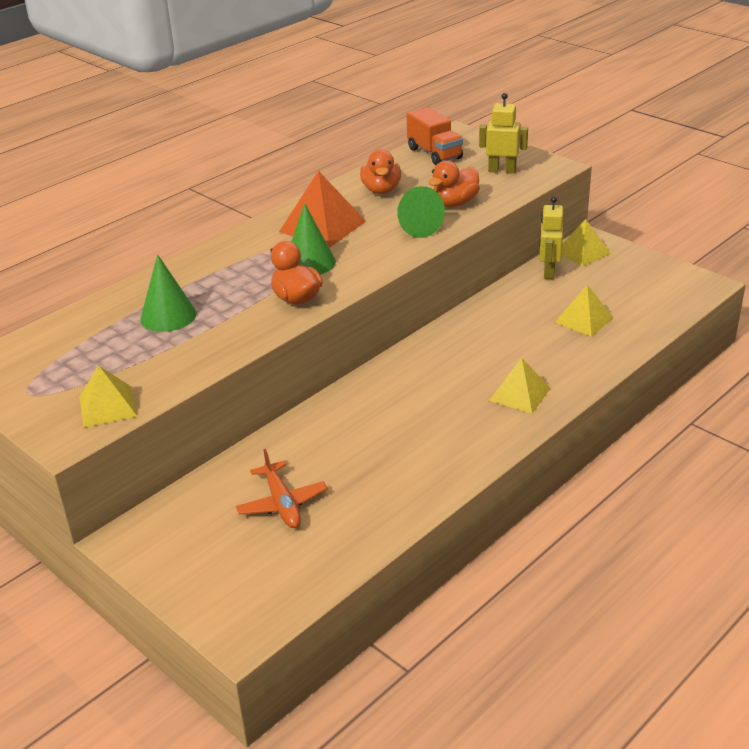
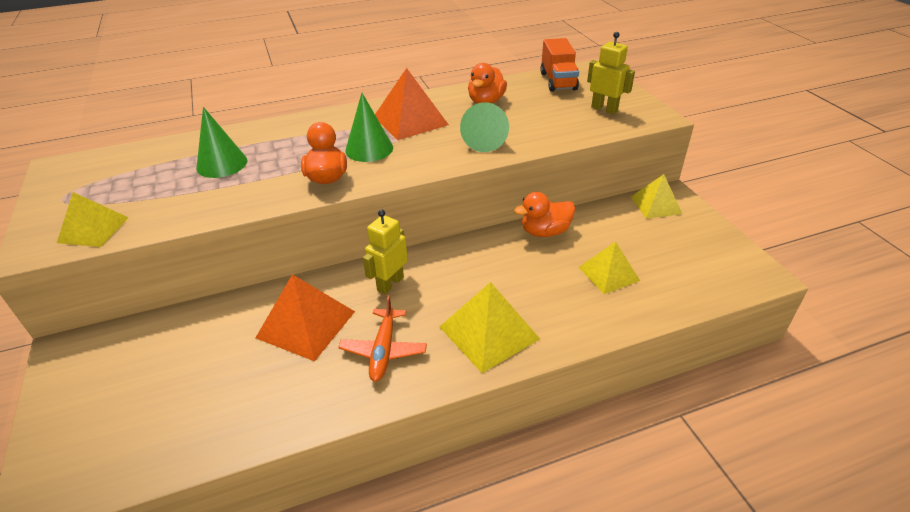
camera: 25 degrees right, 5 degrees up
orange plane [236,449,327,528] -> orange plane moved to [338,295,427,382]
orange duck [428,161,480,207] -> orange duck moved to [514,192,575,237]
yellow pyramid [489,358,550,414] -> yellow pyramid [440,282,540,373], size x1.51
yellow robot [539,197,563,279] -> yellow robot moved to [363,209,408,294]
none -> orange pyramid [256,274,355,361]

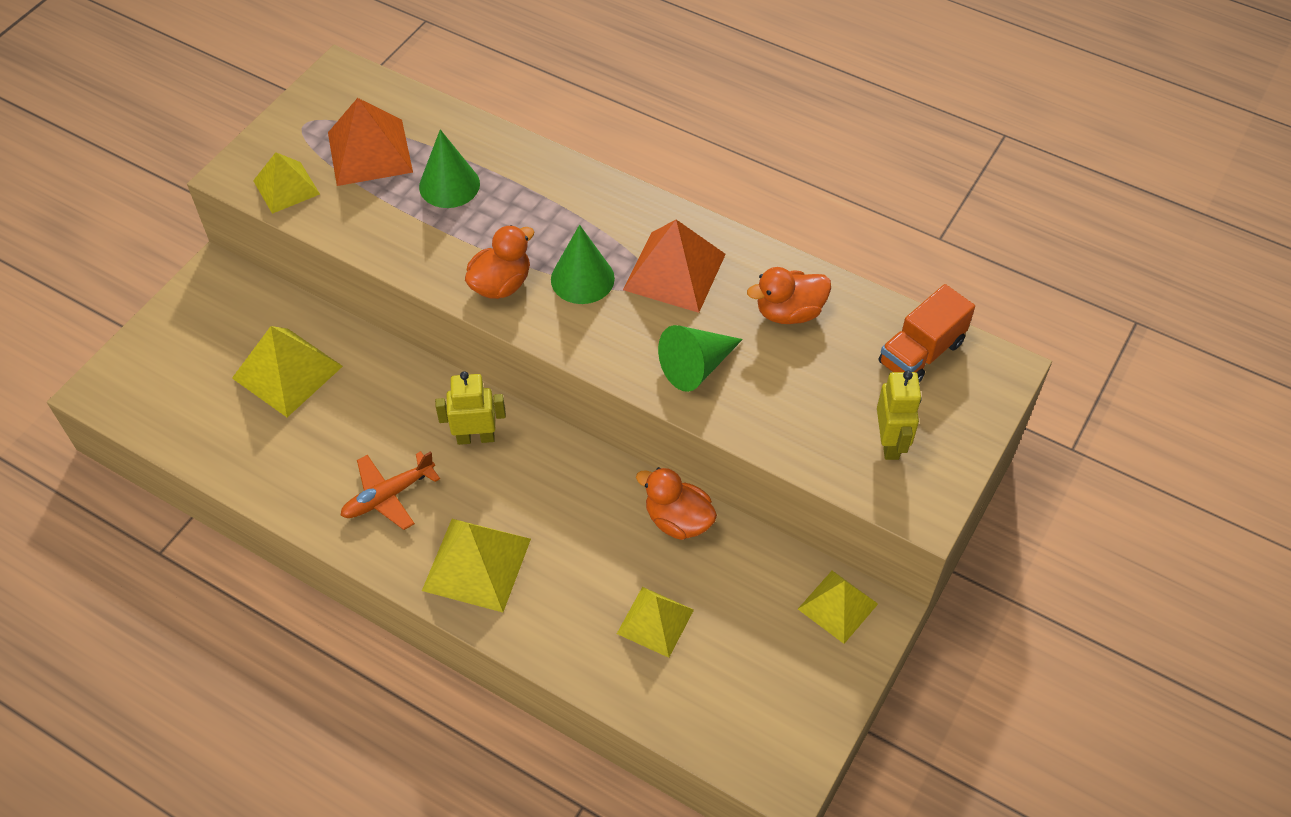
camera: 50 degrees right, 15 degrees up
orange pyramid [256,274,355,361] -> orange pyramid moved to [328,98,413,186]
none -> yellow pyramid [232,326,343,417]

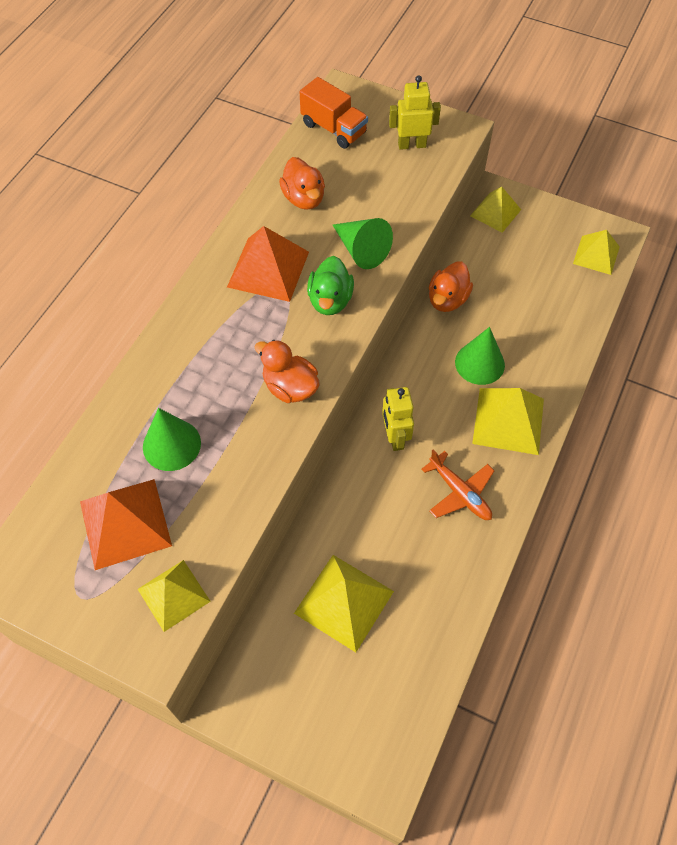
camera: 95 degrees left, 5 degrees up
green cone [551,225,615,304] -> green cone moved to [455,327,505,385]
yellow pyramid [617,587,694,658] -> yellow pyramid moved to [573,230,620,275]
none -> green duck [307,256,354,315]

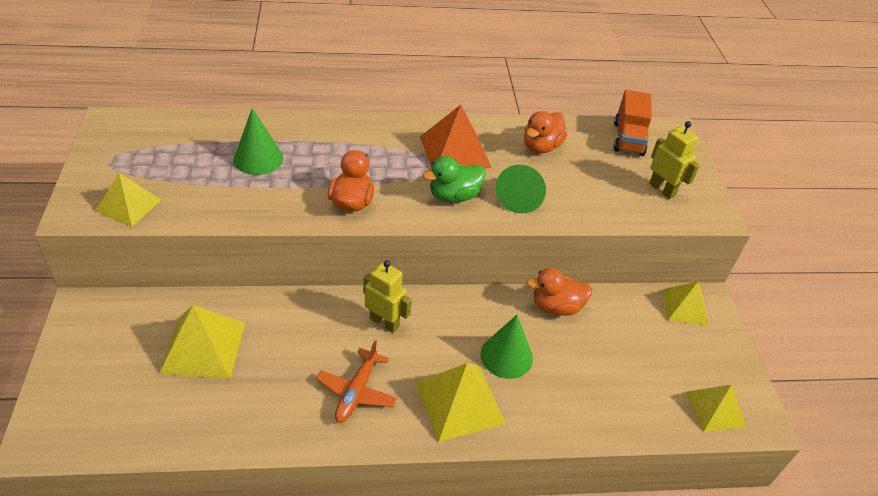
camera: 55 degrees right, 15 degrees down
orange pyramid [80,479,172,570] -> none
yellow robot [382,387,414,451] -> yellow robot turned 75 degrees clockwise [363,260,412,333]

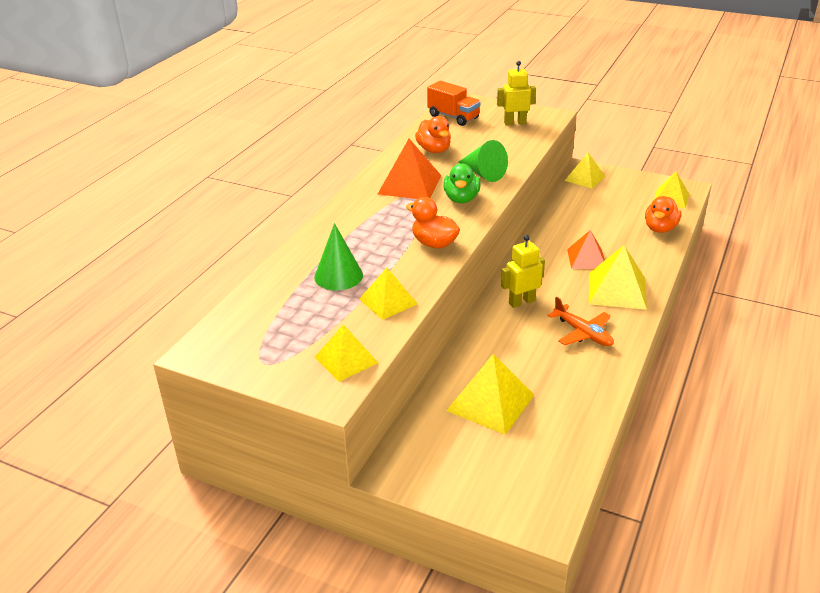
camera: 55 degrees left, 10 degrees down
green cone [480,315,533,379] -> orange pyramid [567,230,605,269]
orange duck [526,268,592,316] -> orange duck moved to [645,196,682,233]
none -> yellow pyramid [359,268,418,320]

